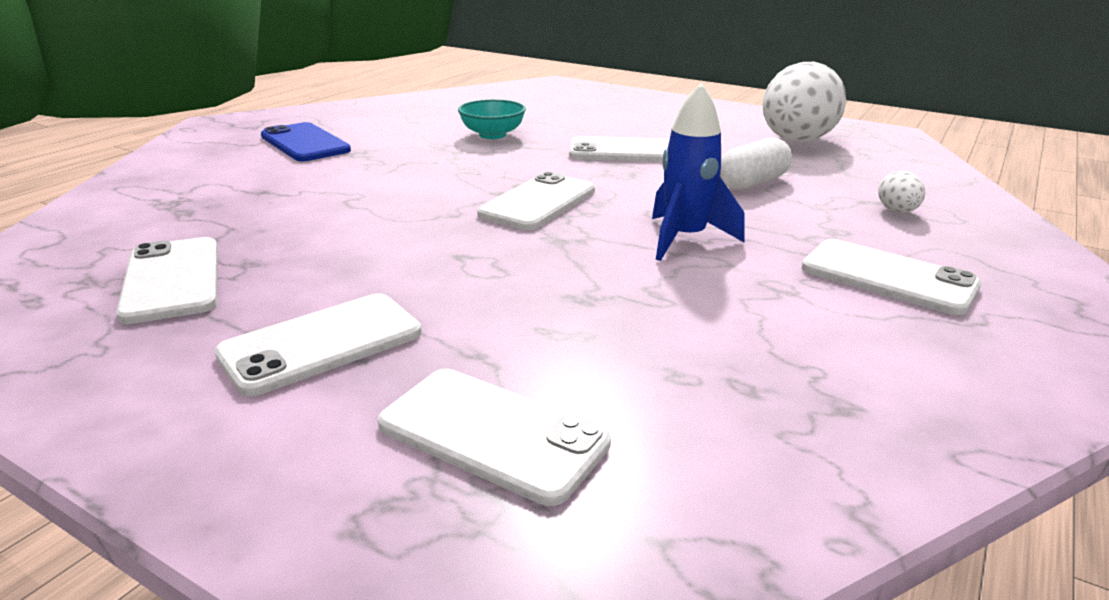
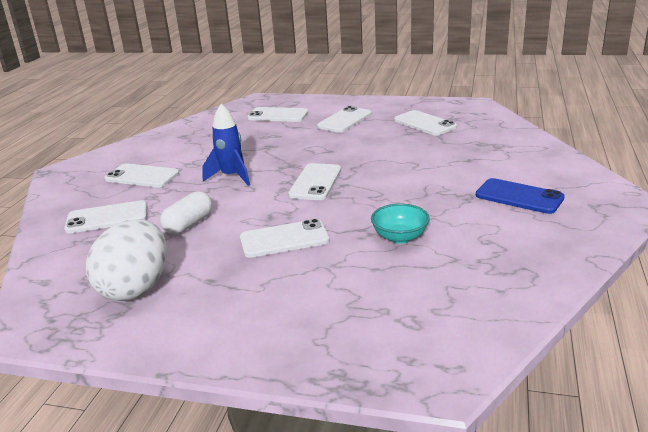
camera: 165 degrees right, 0 degrees up
white egg [878,171,925,213] -> white phone [64,200,147,233]

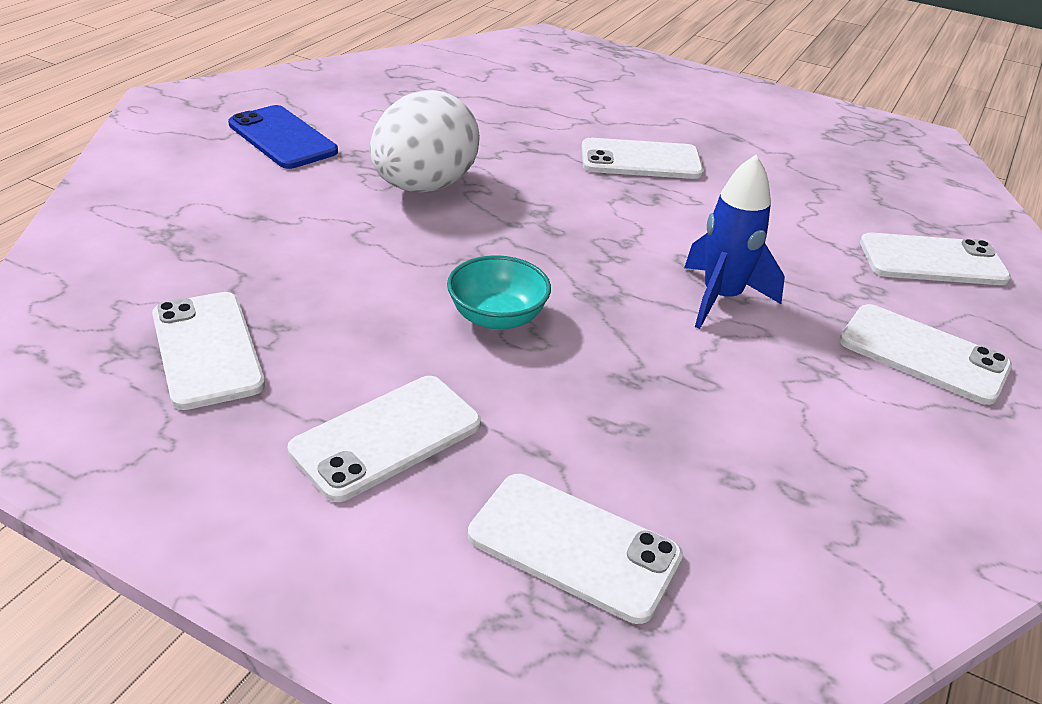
camera: 170 degrees left, 10 degrees up
white egg [86,219,167,301] -> white egg moved to [370,90,480,193]
white capsule [160,191,212,234] -> none
white phone [288,163,341,200] -> none
turquoise bowl [371,204,430,244] -> turquoise bowl moved to [447,255,551,330]

